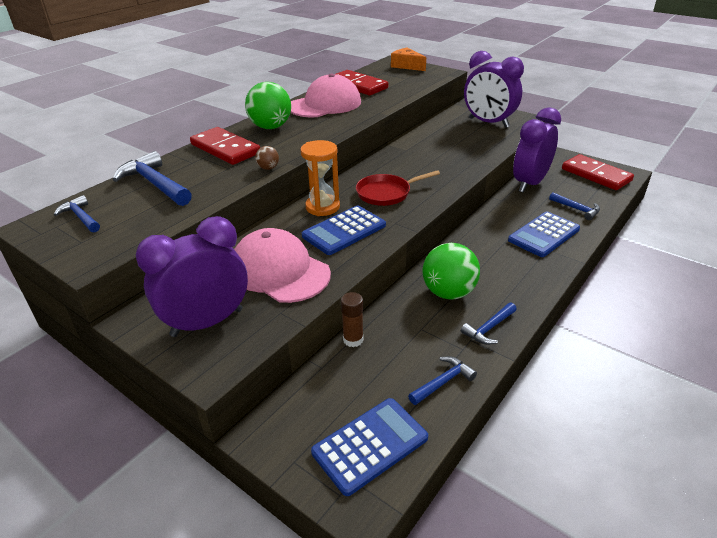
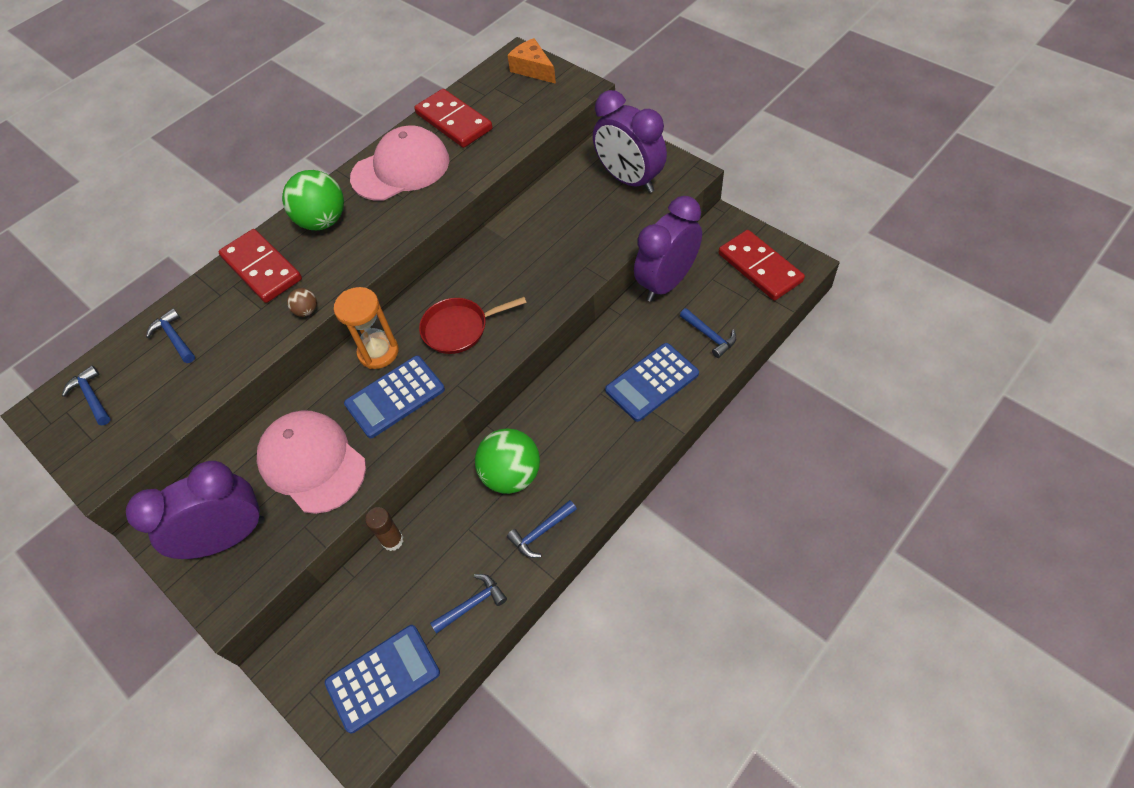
camera: 10 degrees right, 20 degrees up
blue hammer [113,151,192,206] -> blue hammer [146,308,195,363], size x0.58

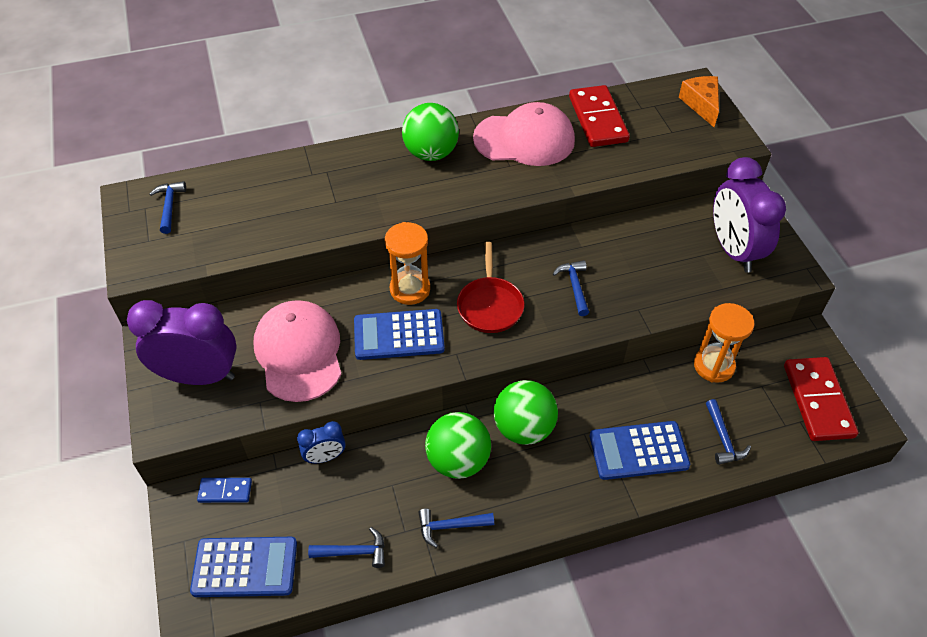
camera: 25 degrees right, 5 degrees down
blue hammer [146,308,195,363] -> blue hammer moved to [553,260,589,316]
red domino [218,229,302,303] -> none
brown ball [287,288,317,317] -> none
brown glue stick [365,507,403,551] -> blue clock [297,421,345,463]
red pan [419,297,527,354] -> red pan turned 105 degrees counterclockwise [457,242,524,333]
purple clock [634,196,702,302] -> orange hourglass [694,303,755,383]
none -> blue domino [197,478,252,503]
none -> green ball [494,380,558,445]

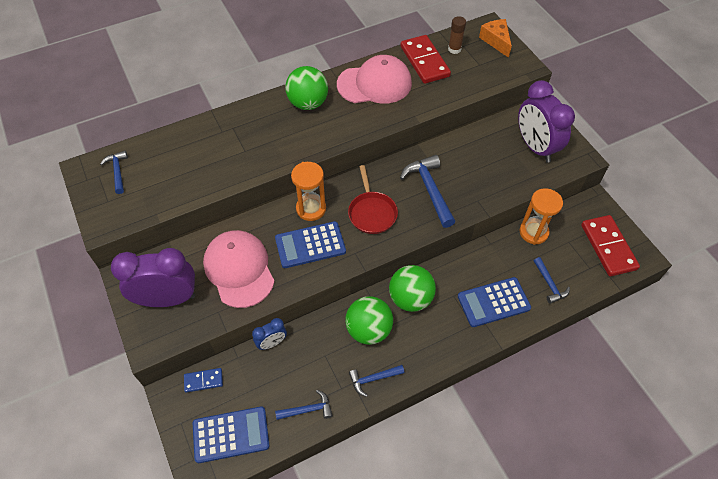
camera: 10 degrees left, 5 degrees up
blue hammer [553,260,589,316] -> blue hammer [400,155,455,228], size x1.73
none -> brown glue stick [448,16,466,54]

